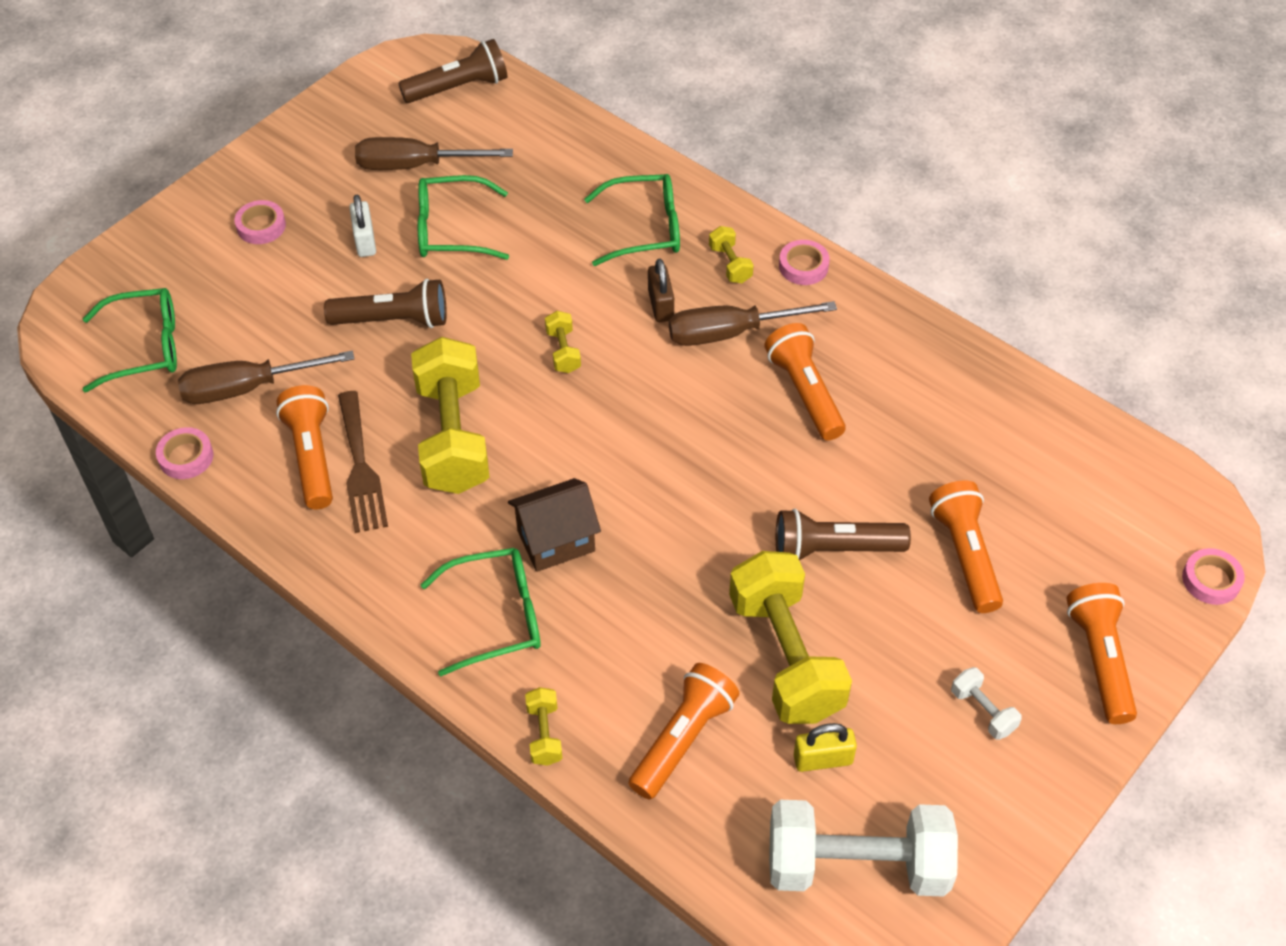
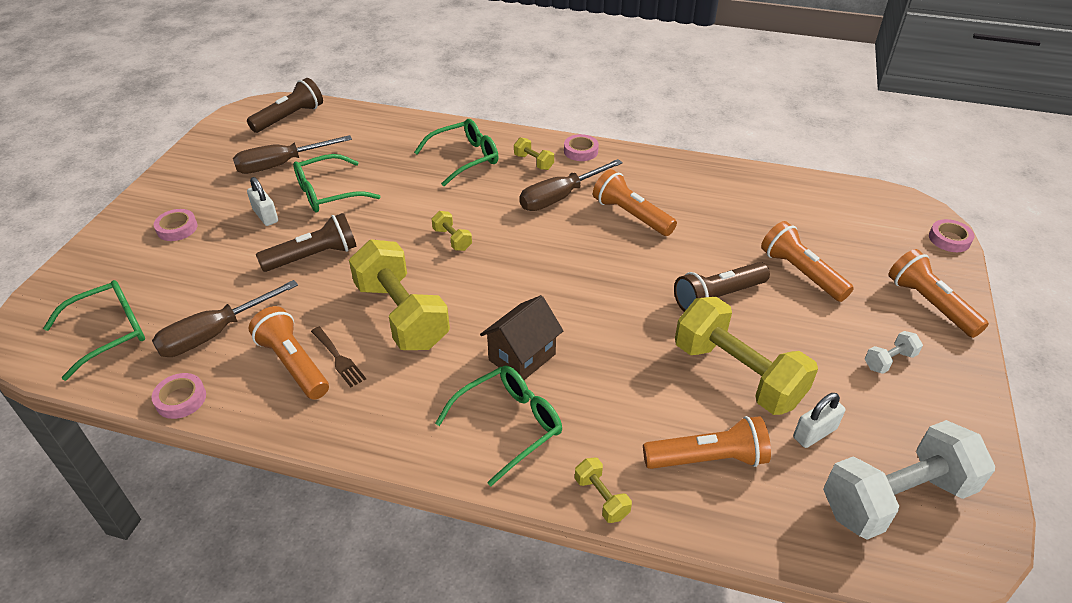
camera: 25 degrees left, 10 degrees down
brown fork [338,391,388,533] -> brown fork [311,327,366,387], size x0.62
orange flashlight [628,663,739,800] -> orange flashlight turned 75 degrees clockwise [643,416,771,469]
brown padlock [648,259,674,322] -> none
yellow padlock [794,723,857,772] -> white padlock [793,393,845,448]
white dumbbell [951,667,1022,740] -> white dumbbell turned 60 degrees counterclockwise [865,331,923,374]

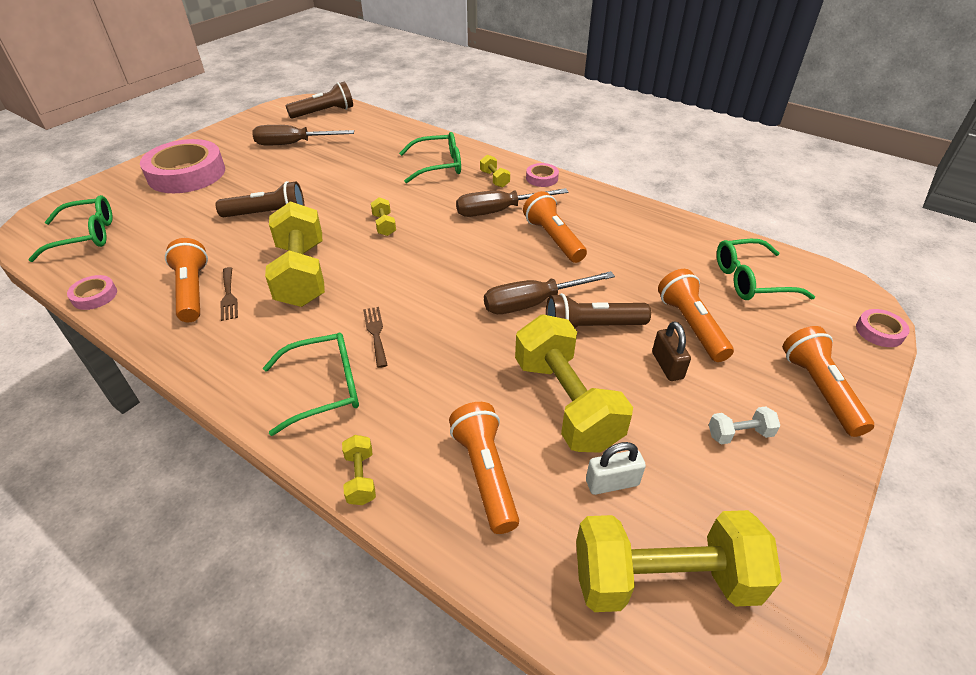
camera: 20 degrees right, 0 degrees up
brown screwdriver [152,280,298,357] -> brown screwdriver moved to [484,271,615,314]
pink tape [154,209,198,241] -> pink tape [140,139,225,193], size x2.31
white padlock [247,177,278,226] -> none
green glasses [293,154,381,212] -> green glasses moved to [717,239,815,300]
brown house [480,295,563,380] -> brown fork [363,307,388,368]
orange flashlight [643,416,771,469] -> orange flashlight turned 120 degrees counterclockwise [449,402,519,534]
white dumbbell [823,420,995,540] -> yellow dumbbell [576,510,782,612]
none -> brown padlock [652,321,691,381]

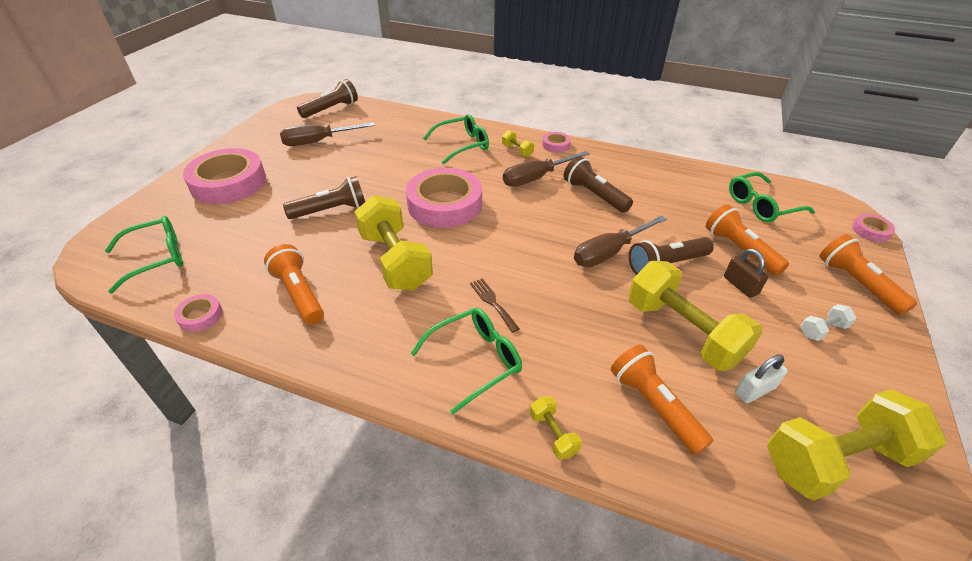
camera: 15 degrees left, 0 degrees up
brown fork [220,267,238,321] -> none
yellow dumbbell [371,197,396,236] -> pink tape [406,168,482,228]
orange flashlight [523,191,587,263] -> brown flashlight [564,156,633,213]

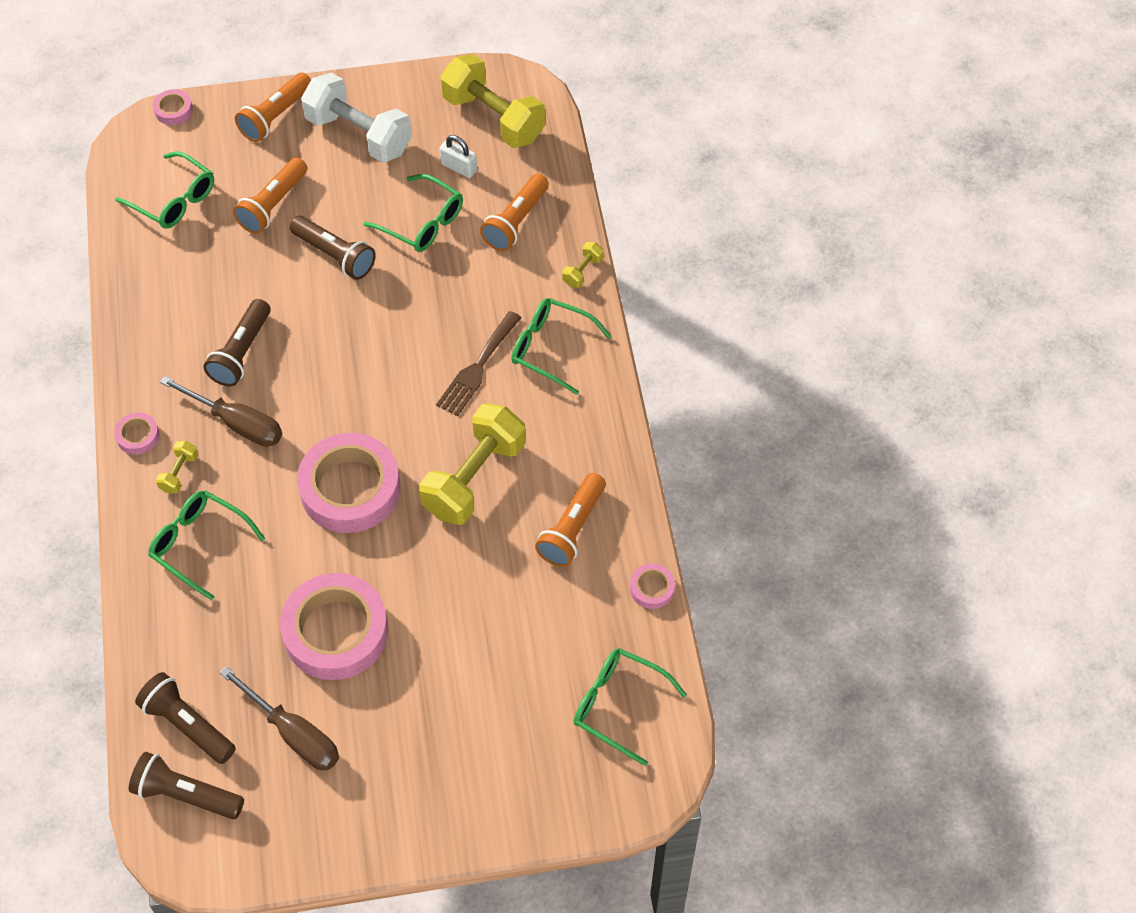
camera: 120 degrees left, 15 degrees up
pink tape [183,148,266,204] -> pink tape moved to [280,573,388,680]
brown flashlight [283,176,365,219] -> brown flashlight moved to [135,672,236,764]
brown fork [470,278,520,333] -> brown fork [436,311,522,416], size x1.60
brown screwdriver [574,215,667,267] -> none
yellow dumbbell [628,261,763,371] -> green glasses [363,174,463,252]
brown padlock [724,249,769,298] -> none
white dumbbell [801,304,857,341] -> white dumbbell [301,73,412,163], size x2.35

